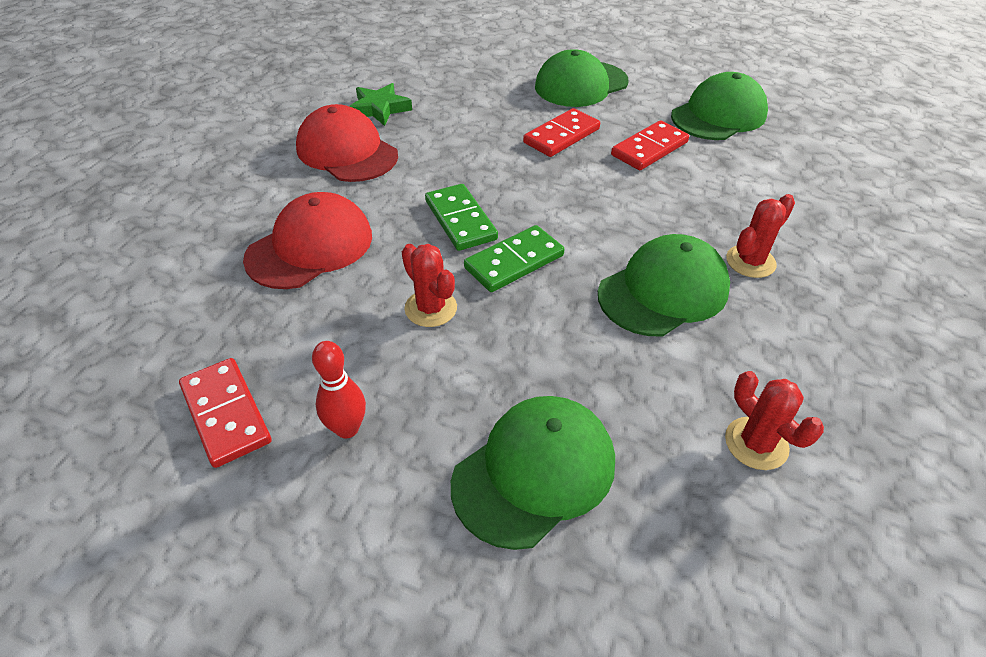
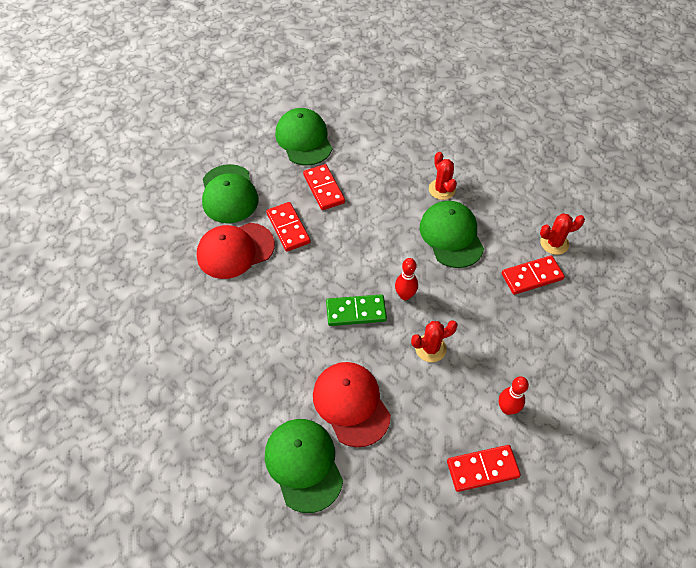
camera: 70 degrees left, 10 degrees up
red cap [296,104,398,182] -> red cap moved to [197,223,275,279]
green star [349,83,412,126] -> none
green cap [451,396,615,550] -> green cap moved to [265,419,343,513]
green domino [464,225,565,292] -> red bowling pin [395,258,418,300]
none -> red domino [502,255,565,295]

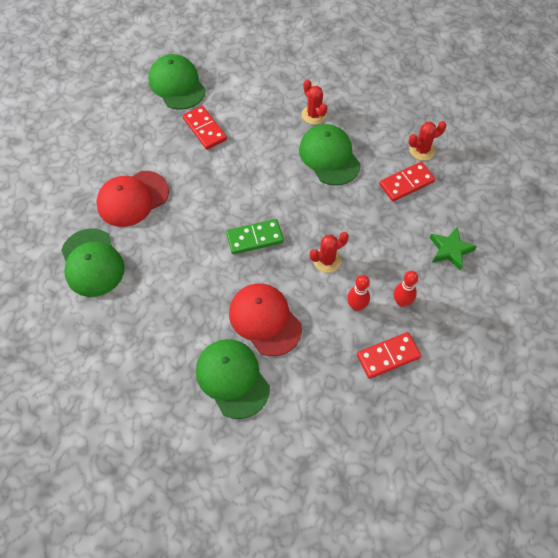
camera: 10 degrees left, 5 degrees up
green cap [202,164,259,223] -> green cap moved to [61,229,125,297]
red domino [266,202,311,252] -> none
red bowling pin [395,258,418,300] -> red bowling pin moved to [347,275,370,311]
none -> green star [430,226,477,271]

